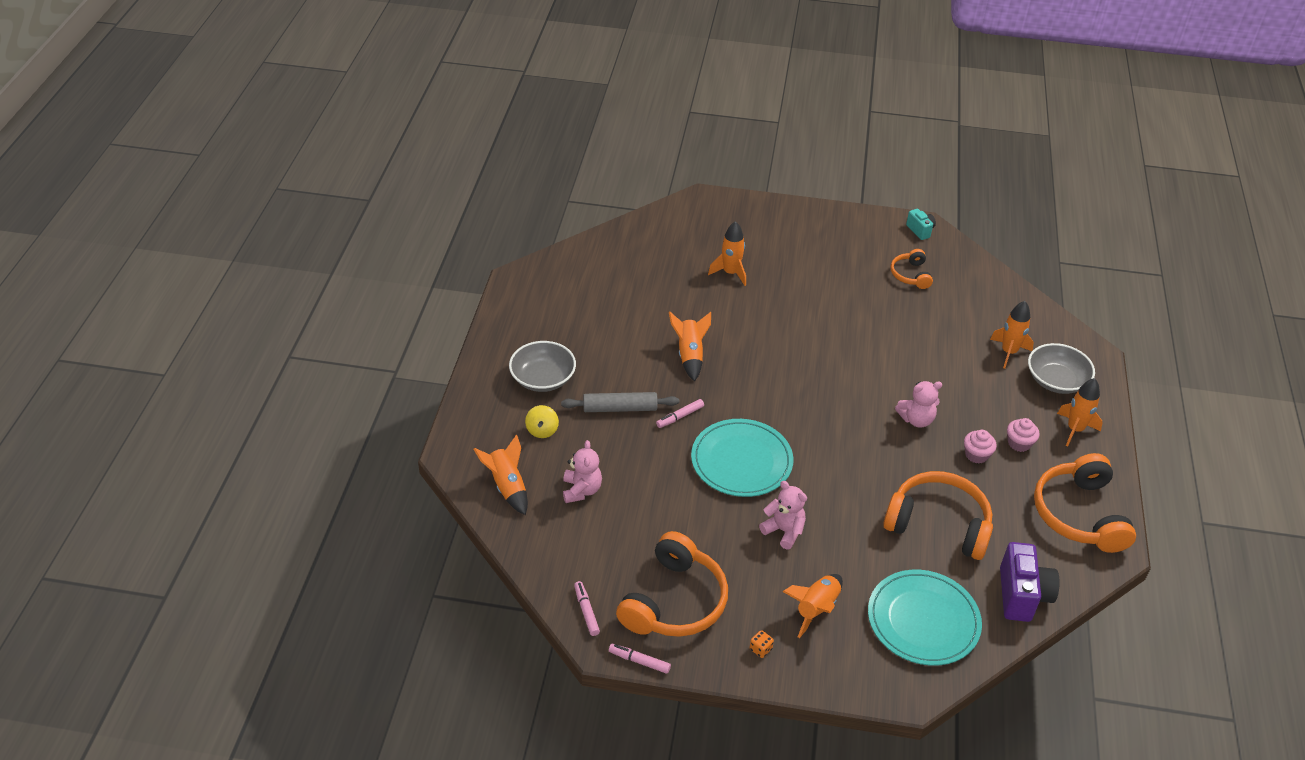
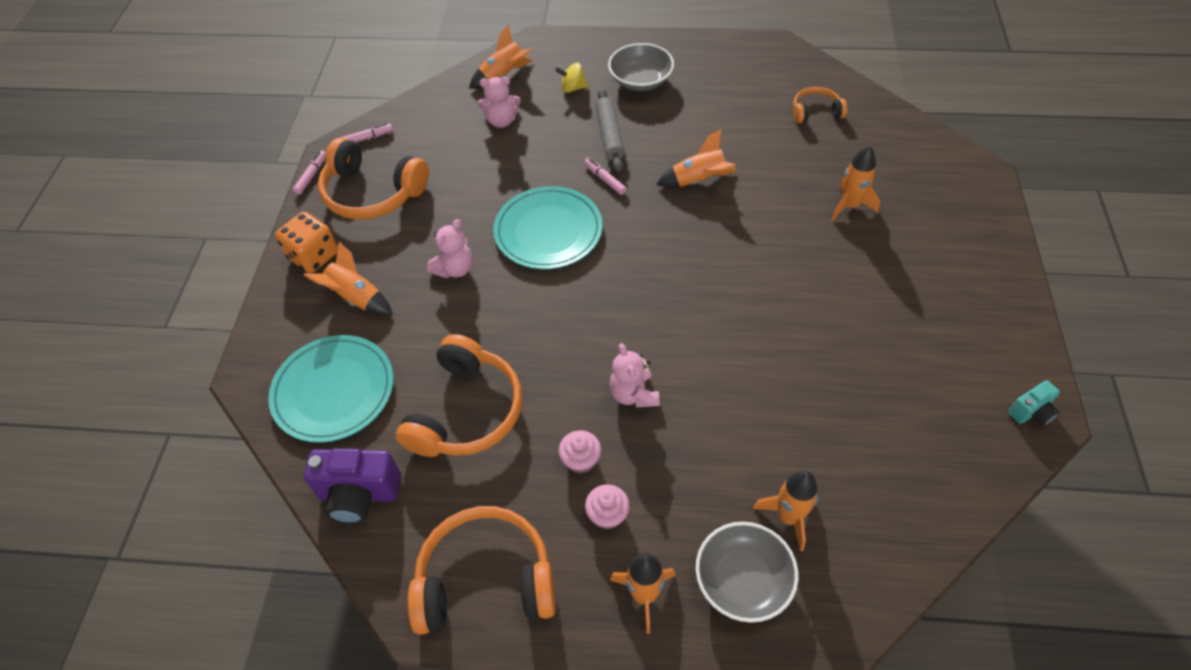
camera: 90 degrees right, 10 degrees up
orange dice [750,630,774,658] -> orange dice [275,212,338,273], size x2.35
orange headphones [891,249,933,289] -> orange headphones moved to [793,87,847,123]

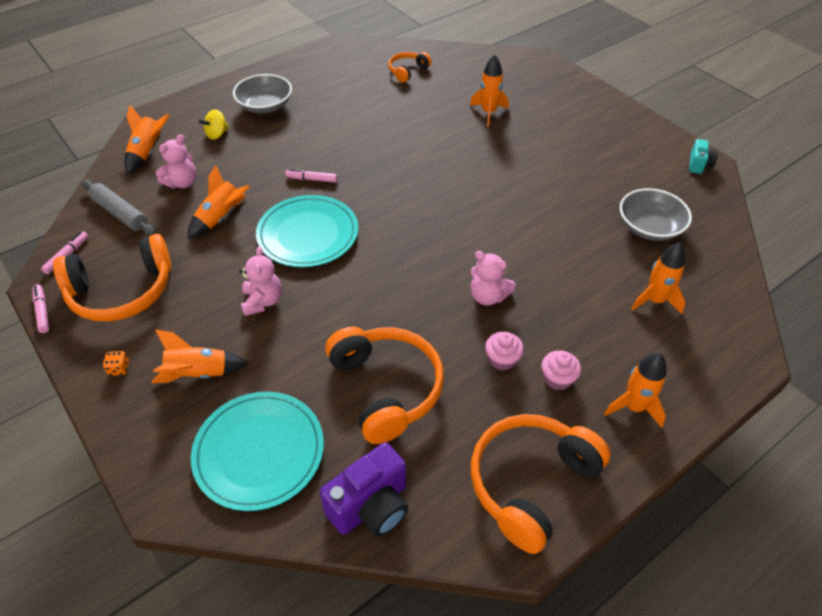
camera: 45 degrees left, 5 degrees down
orange dice [275,212,338,273] -> orange dice [103,351,129,376], size x0.43
grey rolling pin [596,88,625,172] -> grey rolling pin moved to [82,180,156,236]
orange rocket [656,128,736,188] -> orange rocket moved to [188,165,250,239]
grey bowl [696,522,799,623] -> grey bowl moved to [620,188,692,241]

